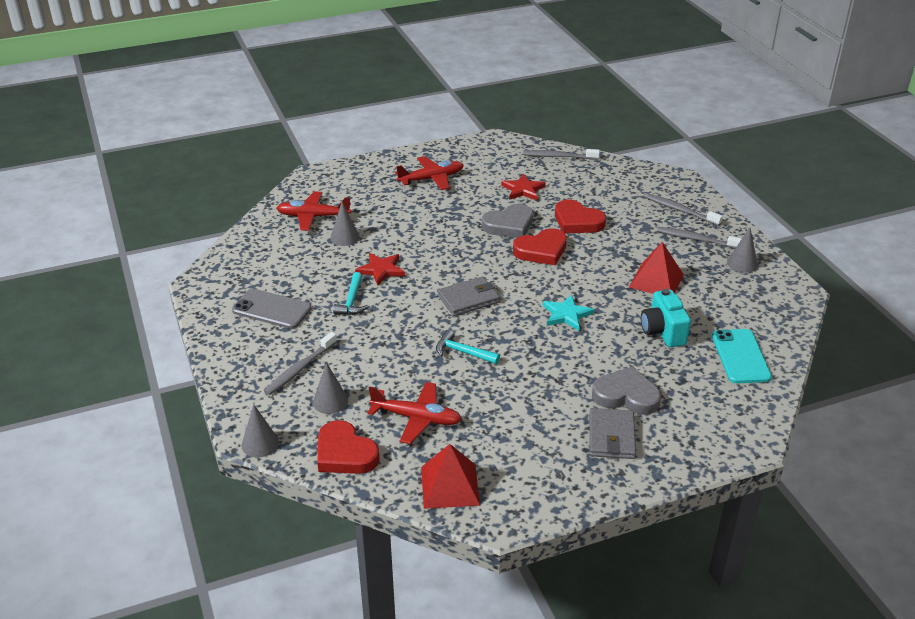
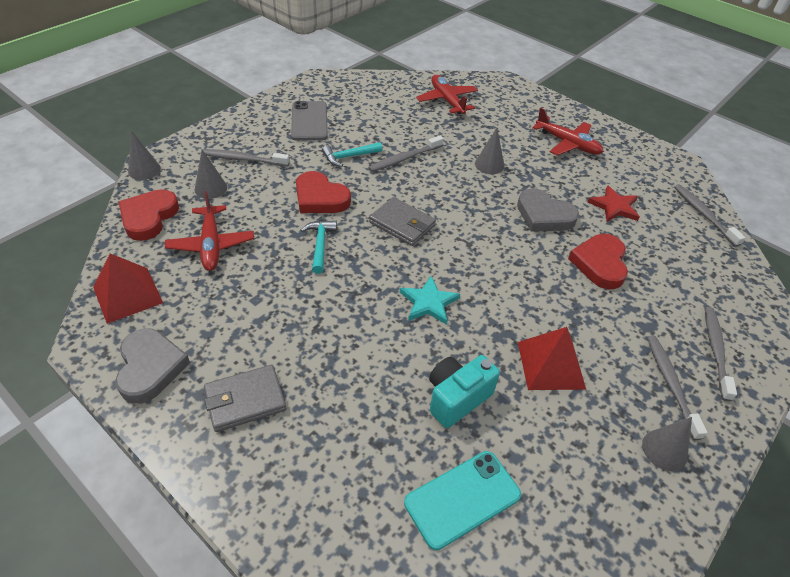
camera: 60 degrees right, 10 degrees up
grey cone [330,202,360,246] -> grey cone moved to [475,128,504,174]
red star [355,253,405,285] -> grey toothbrush [368,136,443,172]
red heart [513,228,567,265] -> red heart moved to [296,171,351,213]
grey heart [592,367,661,415] -> grey heart moved to [115,328,190,403]

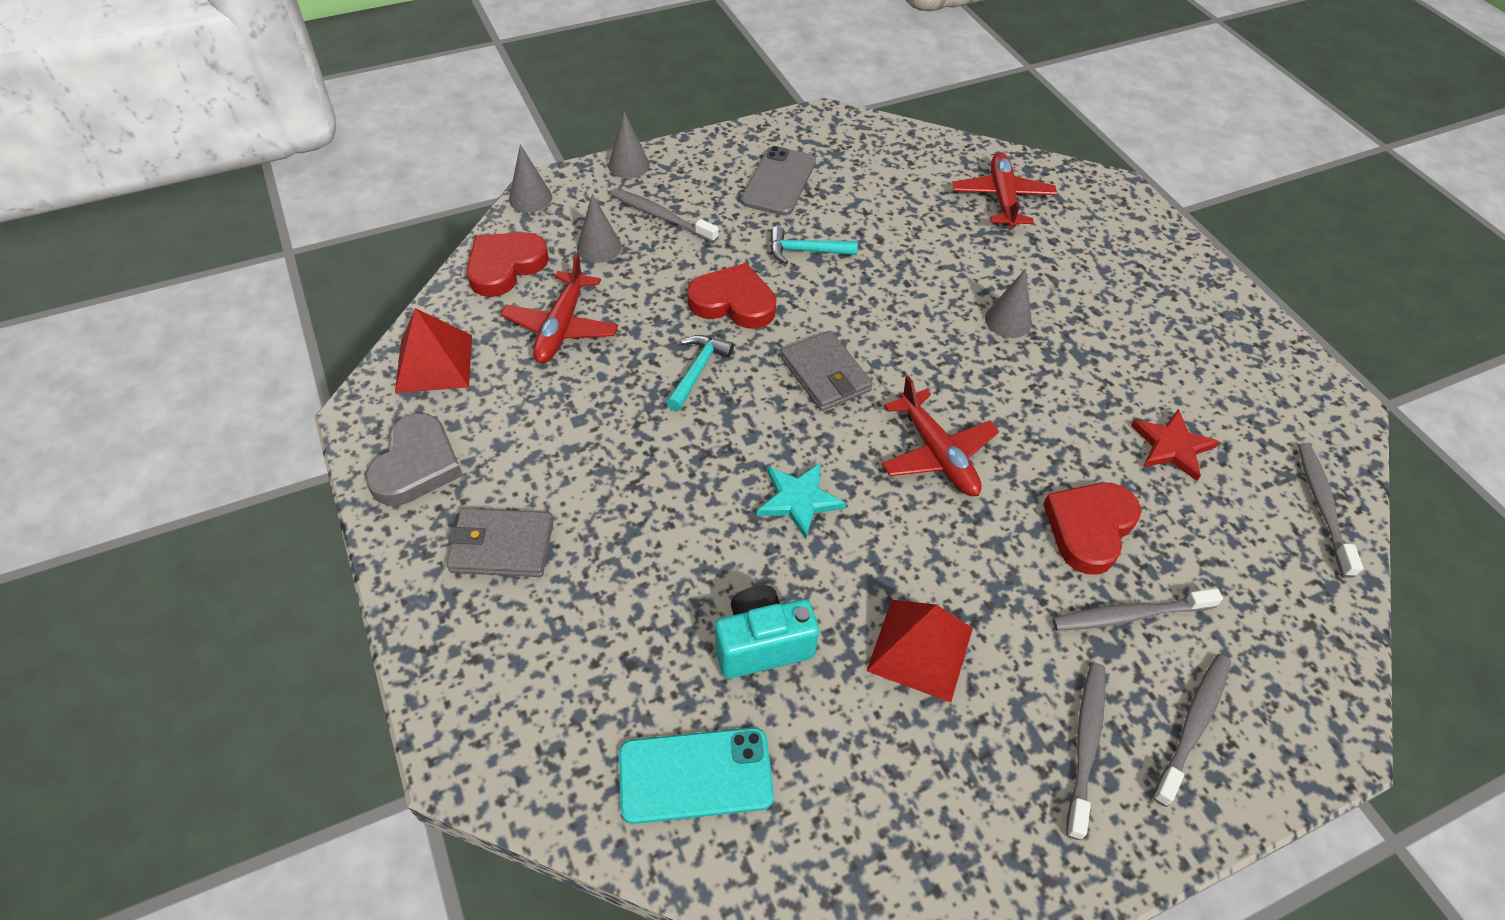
camera: 25 degrees right, 5 degrees up
red heart [296,171,351,213] -> red heart turned 135 degrees clockwise [687,263,776,329]
grey toothbrush [368,136,443,172] -> grey toothbrush moved to [1052,588,1223,631]
grey heart [517,188,579,232] -> none
red plane [532,108,604,156] -> red plane moved to [881,375,999,496]
grey cone [642,417,692,471] -> grey cone moved to [608,112,650,178]

